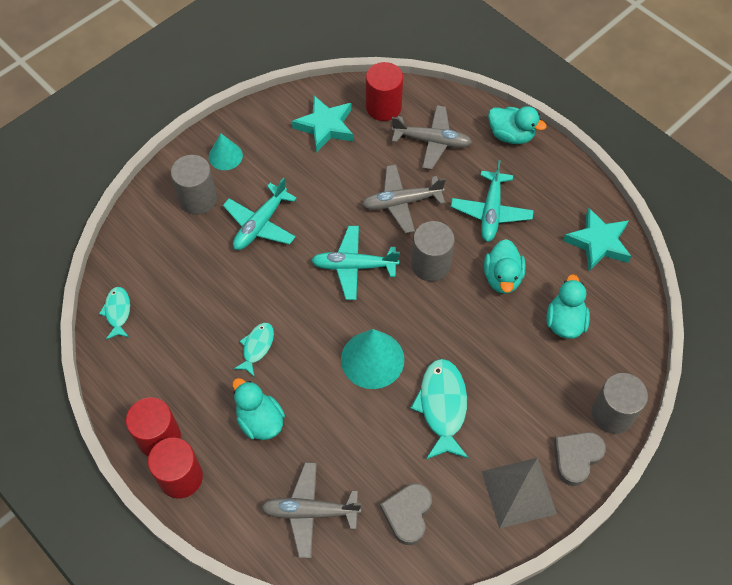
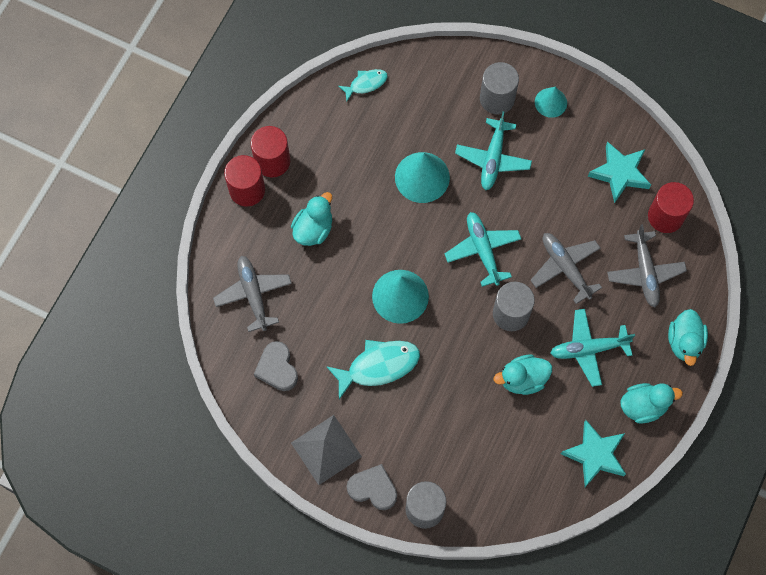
camera: 70 degrees right, 10 degrees up
turquoise plane [223,178,297,250] -> turquoise plane turned 90 degrees counterclockwise [455,111,532,190]
turquoise fish [234,323,274,376] -> none
grey heart [380,483,432,545] -> grey heart turned 105 degrees counterclockwise [254,341,298,391]
turquoise duck [546,274,590,339] -> turquoise duck moved to [621,383,683,424]
none -> turquoise cone [395,152,450,203]

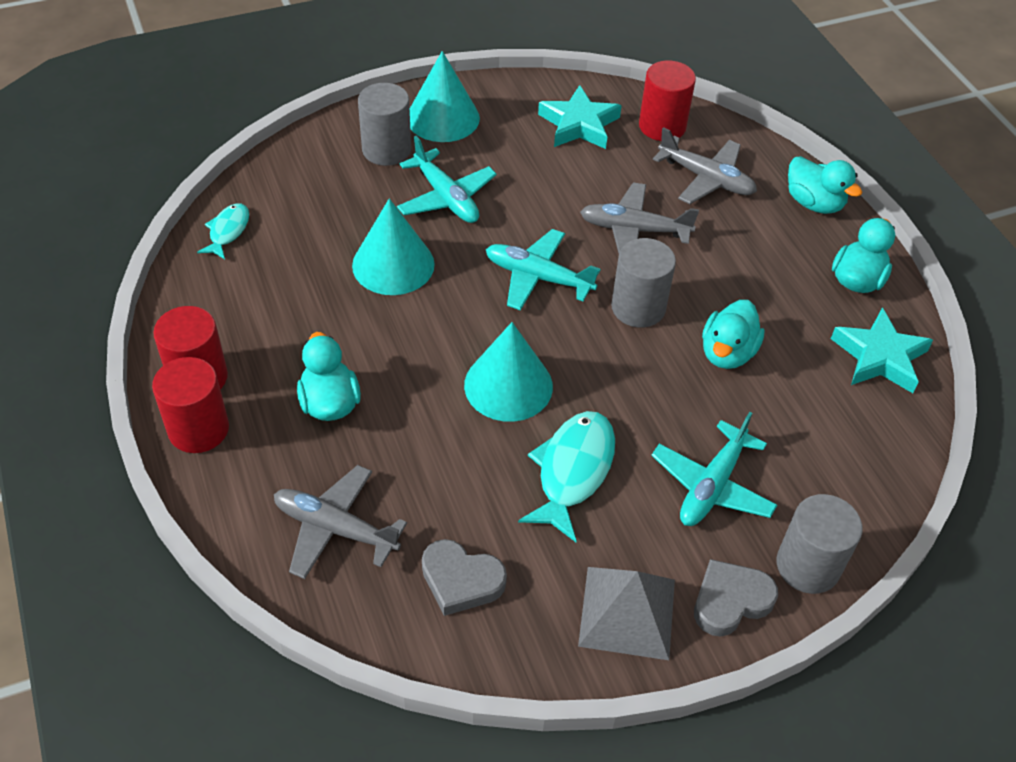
camera: 50 degrees left, 20 degrees down
turquoise cone [535,87,567,118] -> turquoise cone [410,51,480,142], size x1.65
turquoise plane [550,309,635,387] -> turquoise plane moved to [651,412,777,526]

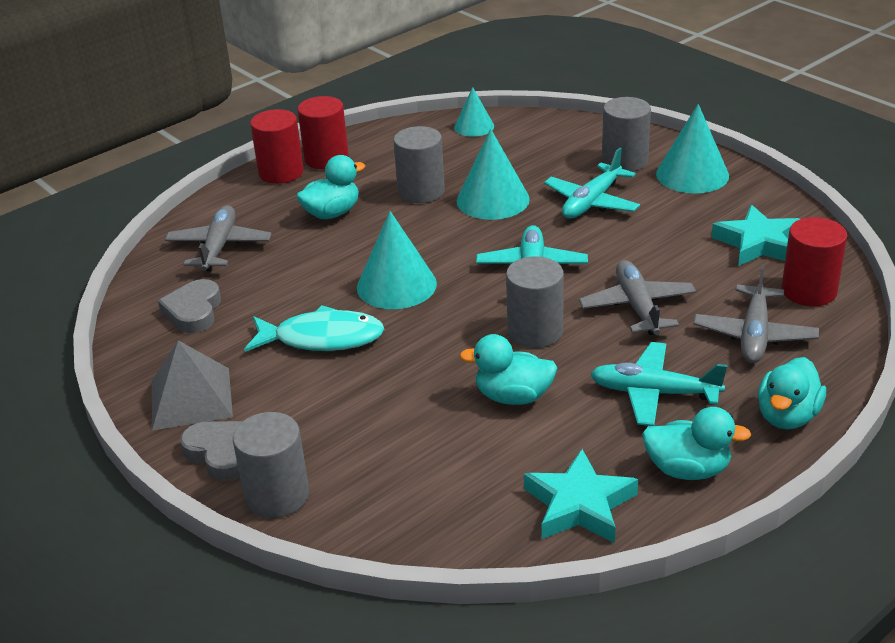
camera: 75 degrees right, 15 degrees down
turquoise fish [197,203,249,259] -> turquoise cone [454,87,494,137]
turquoise plane [651,412,777,526] -> turquoise plane moved to [590,342,727,426]
none -> grey cylinder [394,126,445,203]

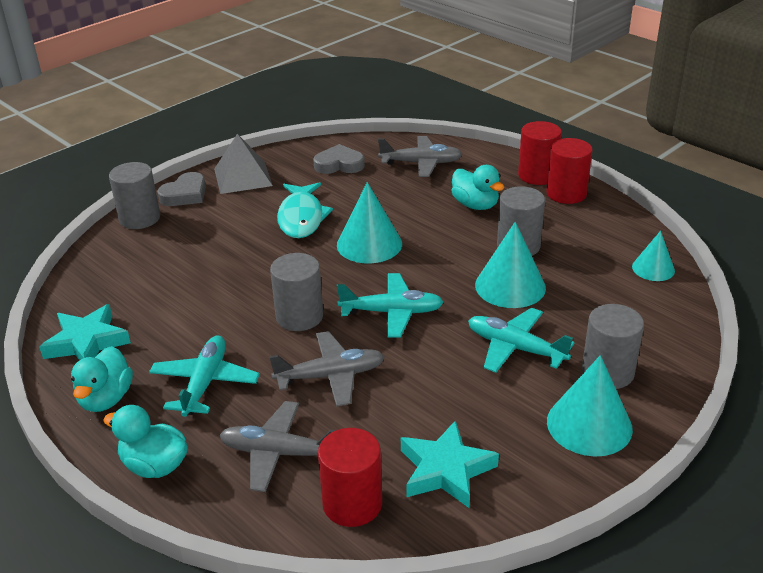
camera: 85 degrees right, 0 degrees up
turquoise duck [460,334,557,405] -> none

